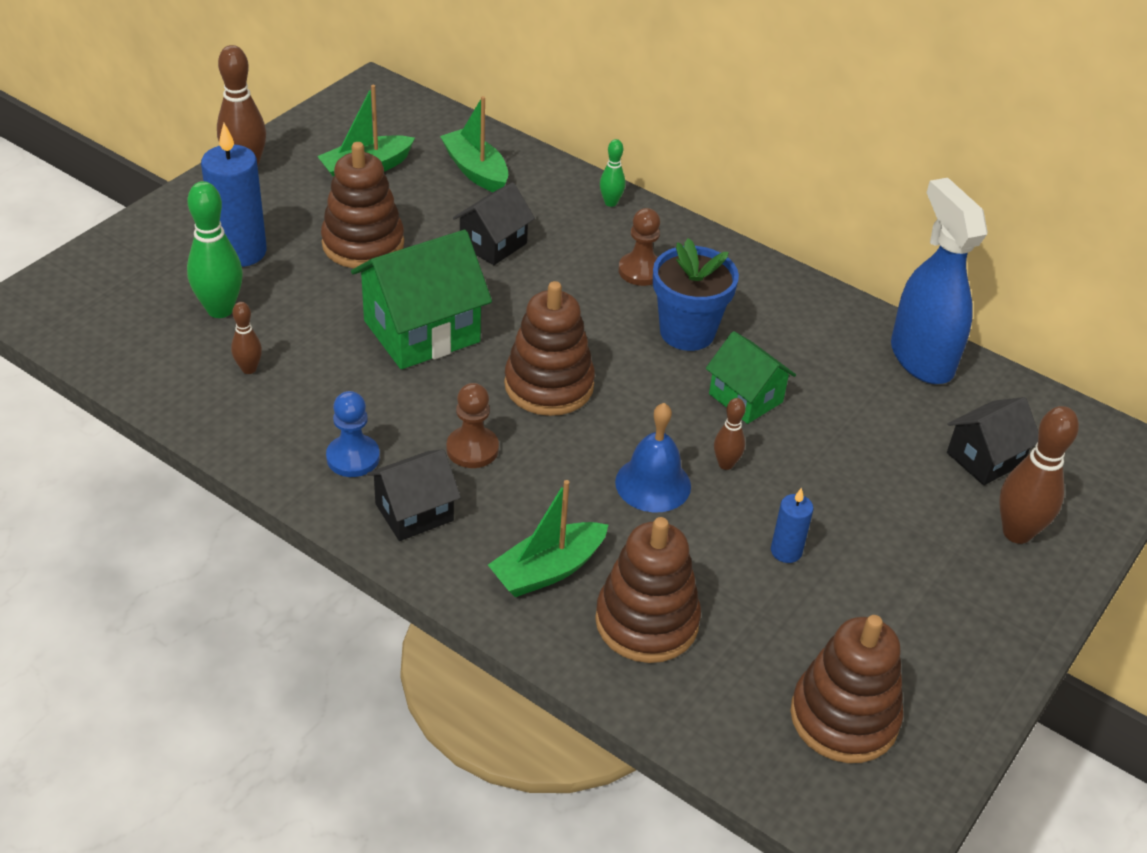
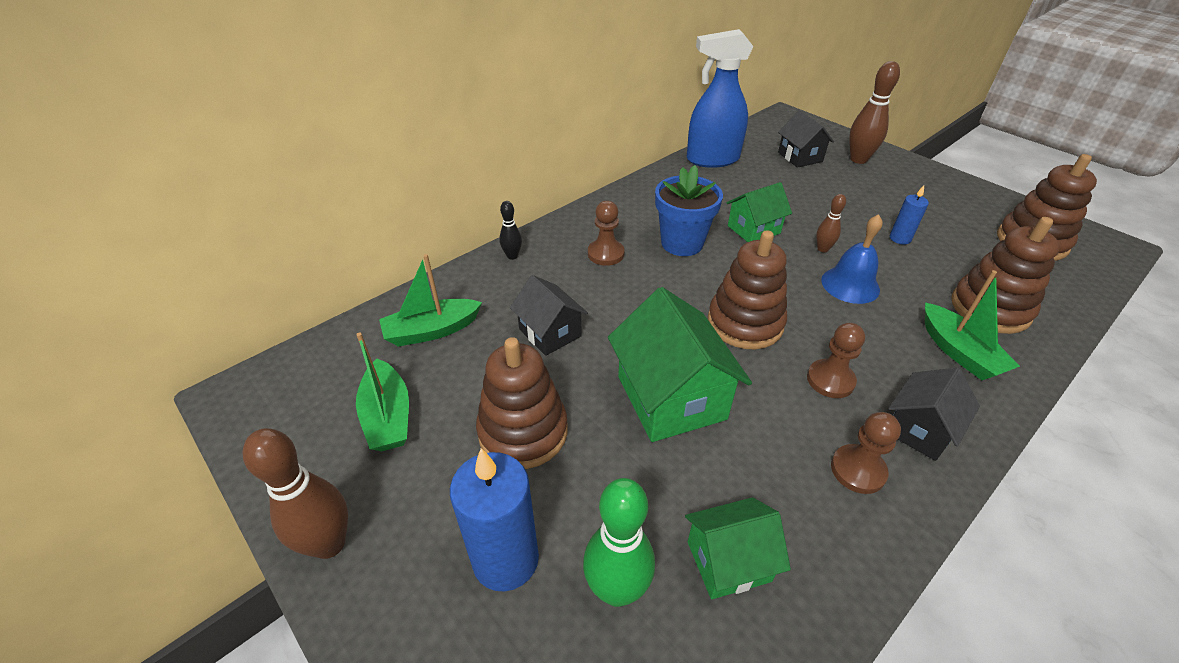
camera: 75 degrees left, 0 degrees up
brown bowling pin [231,302,262,374] -> green house [685,497,791,599]
blue pawn [326,391,380,477] -> brown pawn [831,412,901,494]
black house [367,449,461,541] -> black house turned 60 degrees clockwise [888,368,980,461]
green bowling pin [600,139,626,207] -> black bowling pin [499,201,522,260]

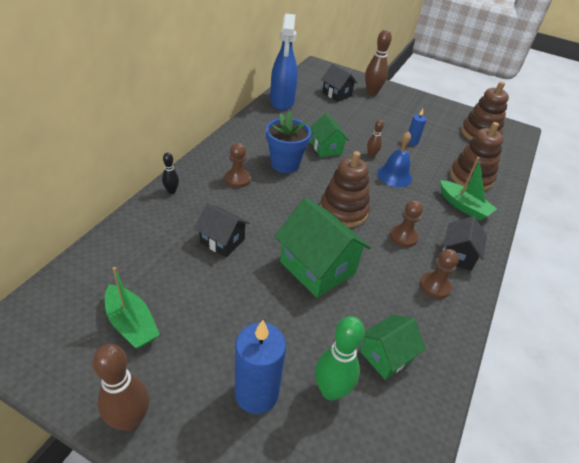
camera: 25 degrees left, 0 degrees up
green boat [379,254,482,347] -> none
brown stacking toy [476,337,568,469] -> none
blue spray bottle [687,29,754,168] -> blue spray bottle turned 60 degrees counterclockwise [270,14,298,111]
green house [727,182,792,242] -> green house turned 60 degrees counterclockwise [310,113,349,157]

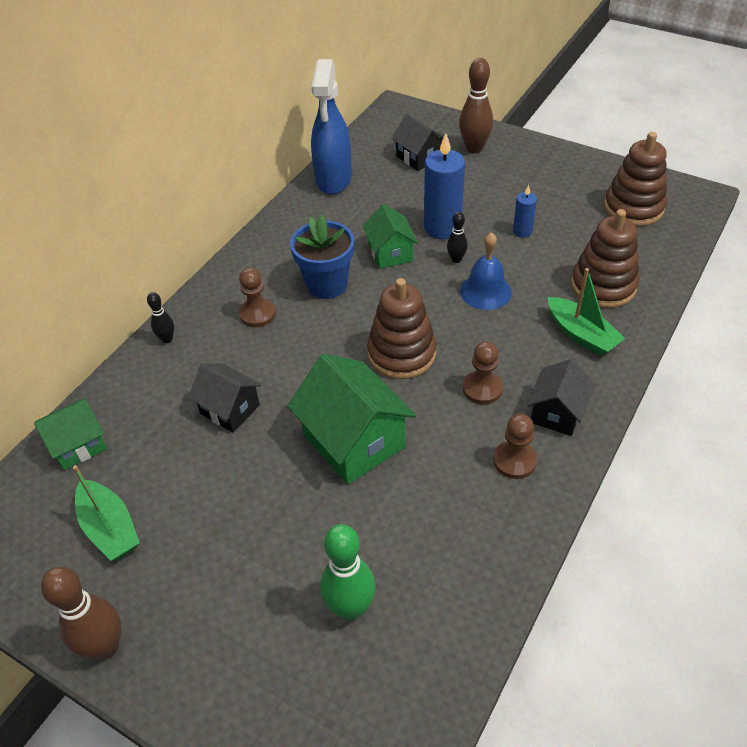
camera: 10 degrees right, 5 degrees up
blue candle [235,320,286,414] -> blue candle moved to [424,133,465,239]
green house [360,315,426,380] -> green house moved to [34,398,107,470]
brown bowling pin [367,120,384,157] -> black bowling pin [447,212,468,263]

